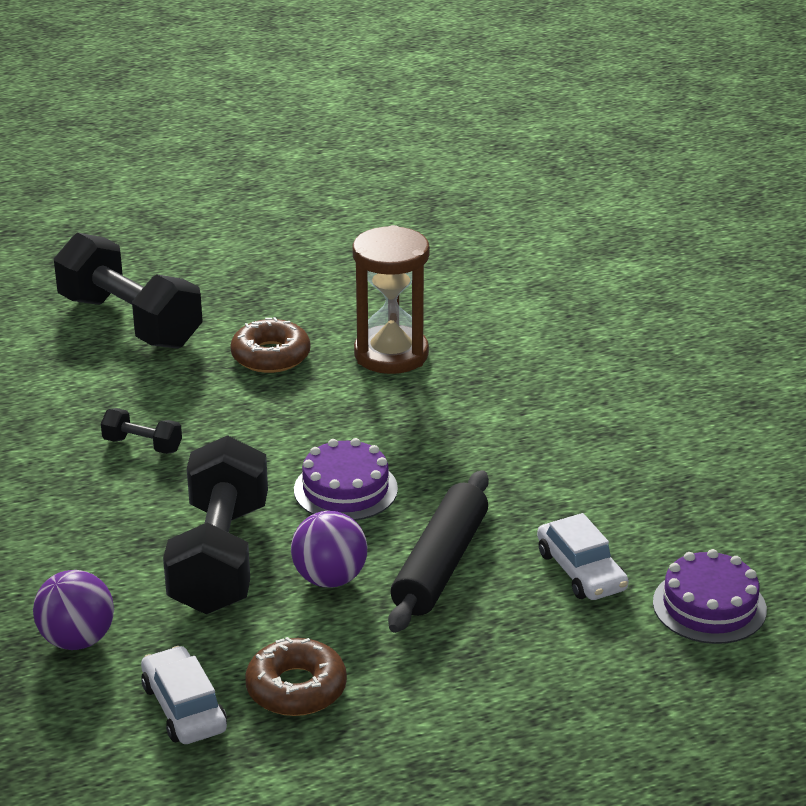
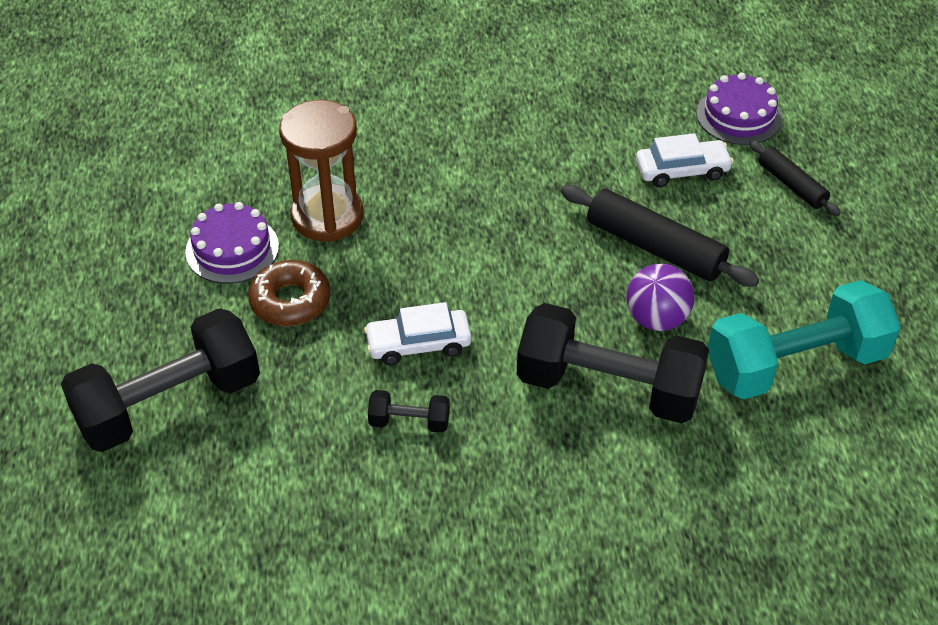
camera: 75 degrees left, 15 degrees up
purple ball [33,570,114,650] -> none
black dumbbell [101,408,182,454] -> black dumbbell turned 60 degrees clockwise [368,390,450,433]
white car [141,646,227,744] -> white car moved to [364,302,472,365]
brown donut [245,637,347,716] -> turquoise dumbbell [708,280,901,399]
purple cake [294,438,398,521] -> purple cake moved to [185,202,279,284]
none -> black rolling pin [749,141,841,216]

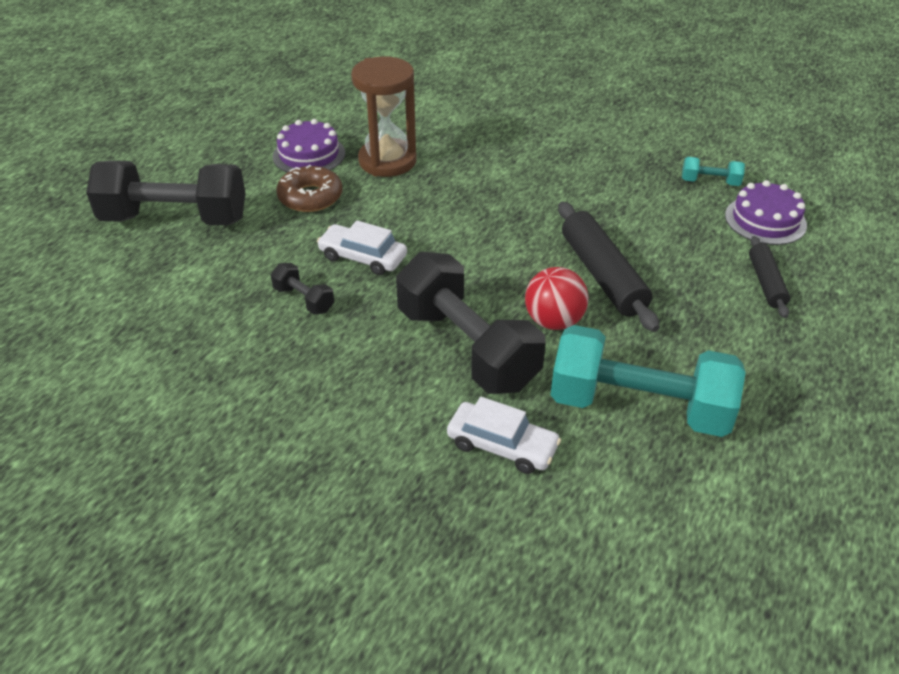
camera: 35 degrees right, 5 degrees down
purple ball [627,263,694,331] -> red ball [525,267,589,330]
white car [636,133,734,187] -> white car moved to [447,397,561,474]
none -> turquoise dumbbell [682,157,745,186]

